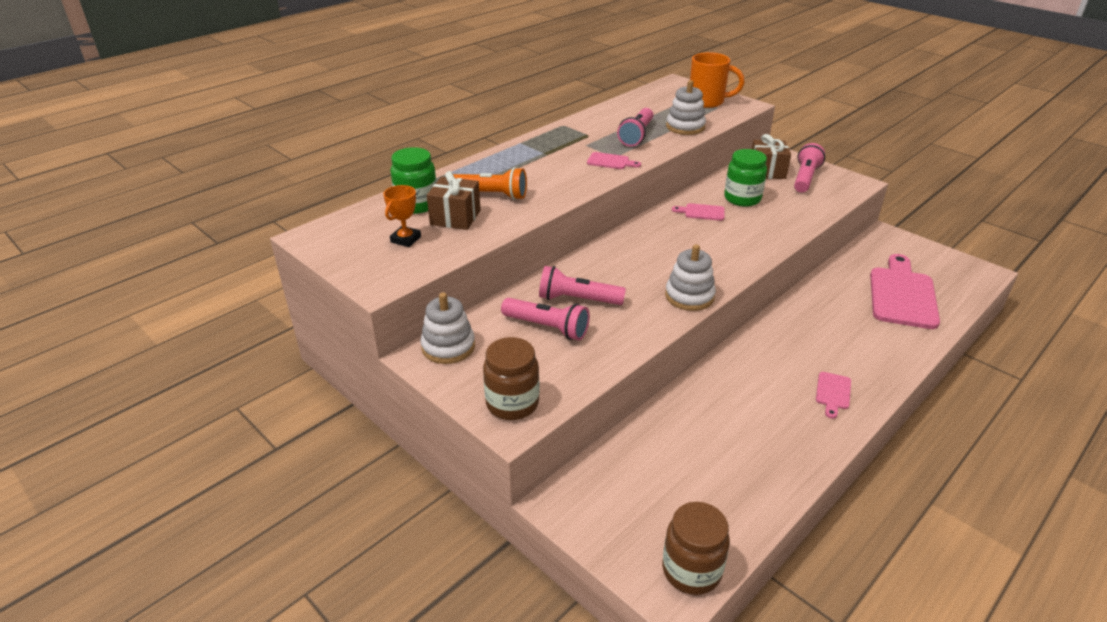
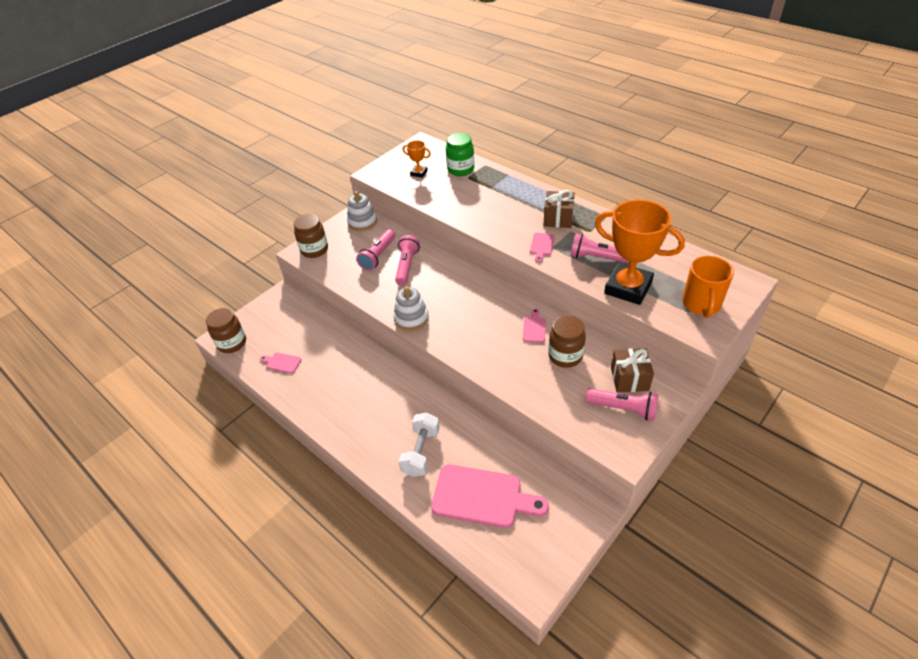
camera: 90 degrees right, 10 degrees up
brown gift [427,171,481,230] -> brown gift moved to [544,190,575,228]
orange flashlight [453,167,527,200] -> none
white stacking toy [666,80,706,135] -> orange trophy [595,200,685,305]
green jar [724,149,767,207] -> brown jar [548,316,586,368]
pink cutting board [816,372,851,419] -> pink cutting board moved to [260,353,302,374]
none -> white dumbbell [399,412,440,477]

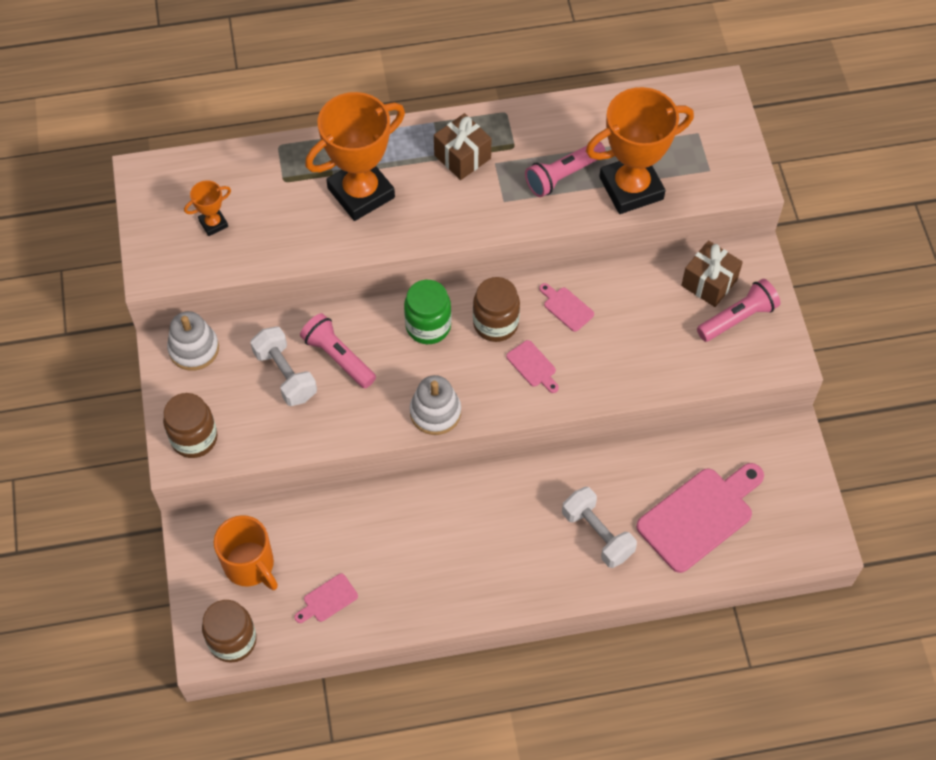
camera: 55 degrees left, 15 degrees up
pink flashlight [356,229,395,271] -> white dumbbell [250,327,317,406]
green jar [446,133,474,176] -> green jar moved to [404,280,451,344]
pink cutting board [530,233,555,262] -> pink cutting board moved to [506,340,559,393]
brown jar [548,316,586,368] -> brown jar moved to [473,277,520,342]
orange mug [682,256,734,318] -> orange mug moved to [214,515,278,590]
none -> orange trophy [305,92,405,221]

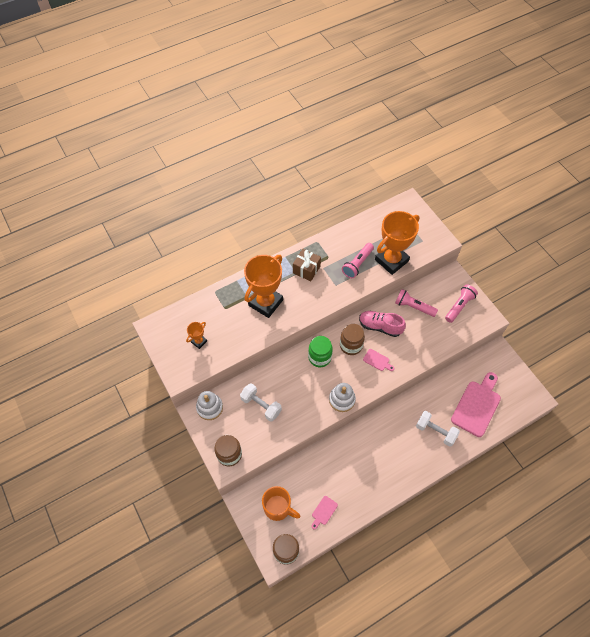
camera: 20 degrees left, 0 degrees up
pink flashlight [300,313,376,388] -> pink flashlight moved to [395,289,438,317]
pink cutting board [539,283,594,332] -> pink shoe [359,311,406,337]
brown gift [681,240,743,307] -> none

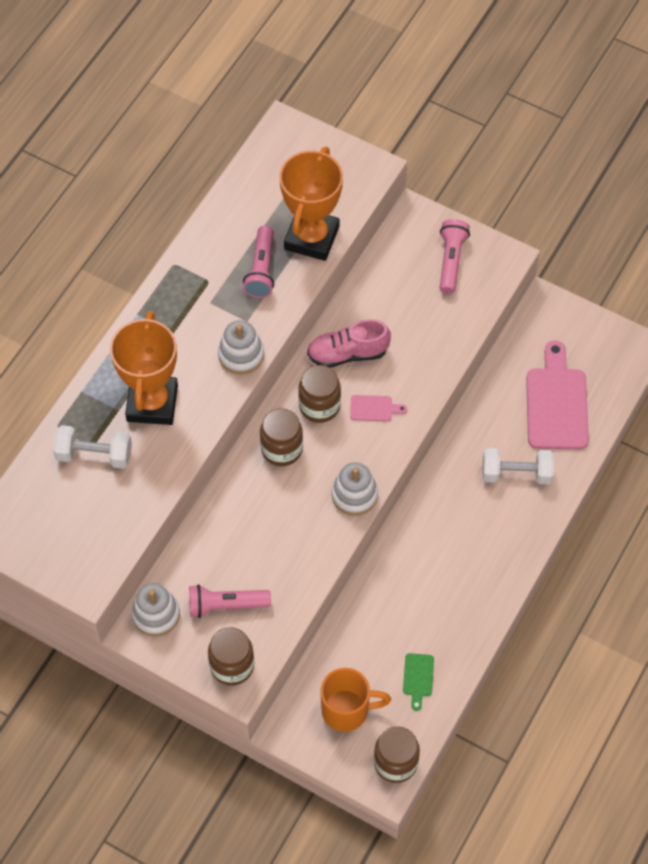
camera: 30 degrees left, 0 degrees up
orange trophy [186,322,207,349] -> none
white dumbbell [240,383,282,422] -> white dumbbell moved to [53,425,132,469]
brown gift [293,249,321,282] -> none
green jar [308,336,333,367] -> brown jar [260,408,303,466]
pink cutting board [311,496,338,529] -> green cutting board [403,653,434,711]
pink flashlight [395,289,438,317] -> pink flashlight moved to [189,584,271,618]
none -> white stacking toy [218,320,264,375]

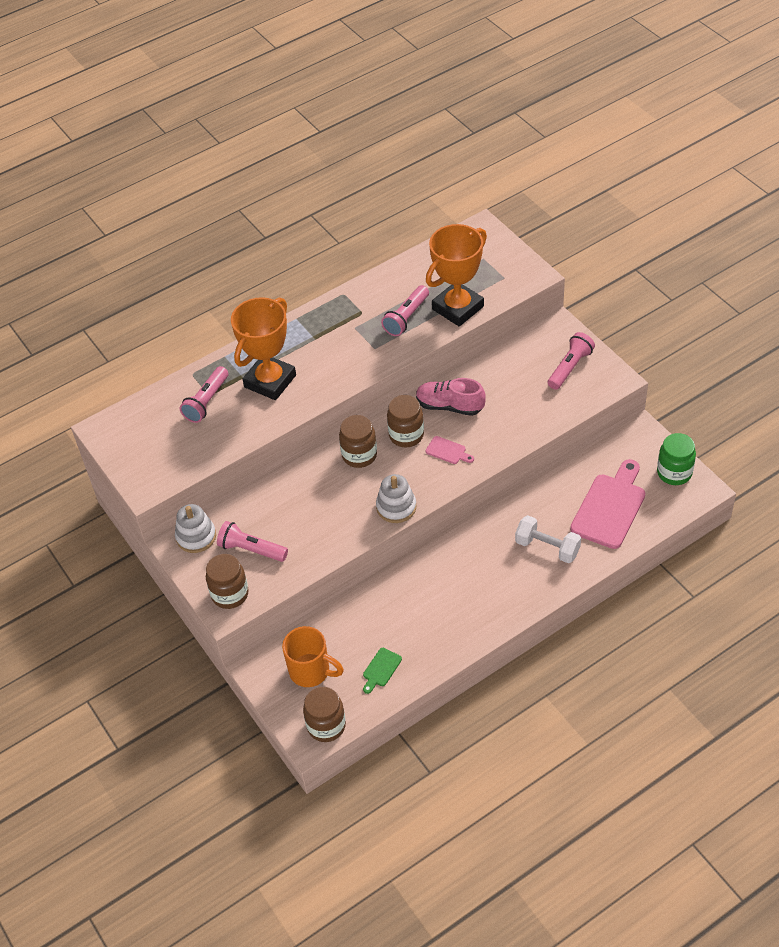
camera: 30 degrees right, 10 degrees down
white dumbbell [53,425,132,469] -> pink flashlight [180,366,228,423]
white stacking toy [218,320,264,375] -> none
none -> green jar [657,433,696,485]

